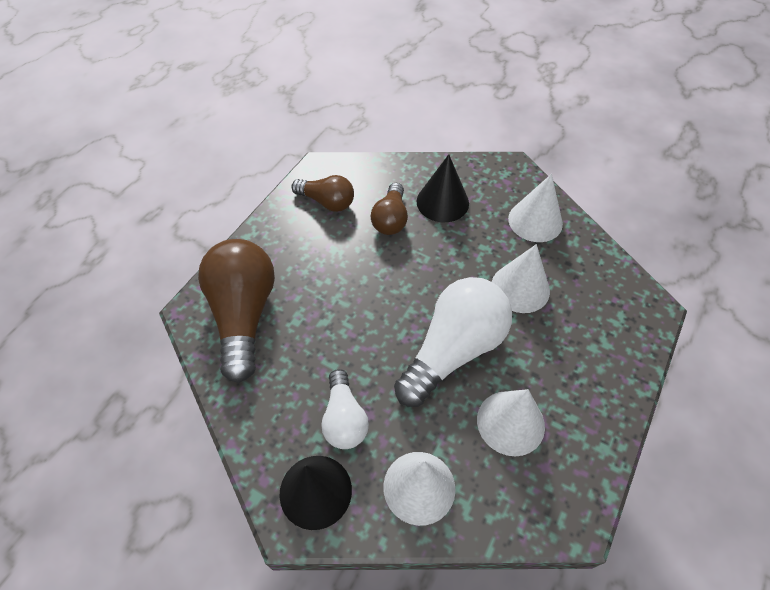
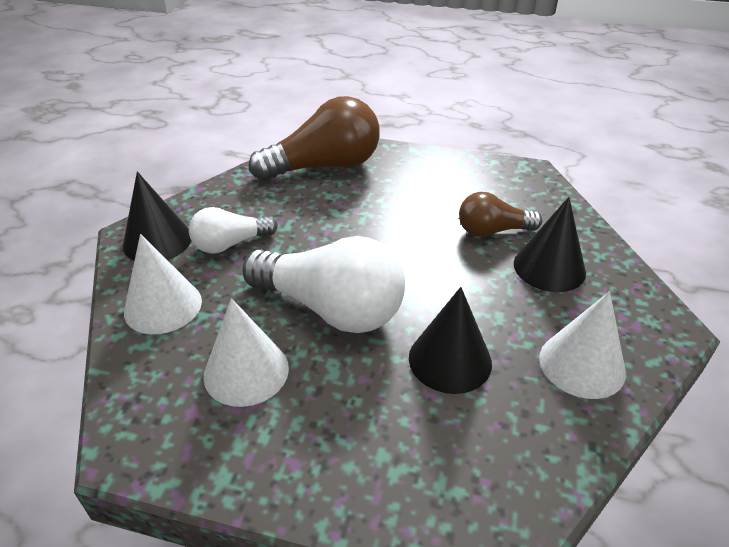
camera: 75 degrees right, 15 degrees down
brown light bulb [291,175,354,212] -> none
white cone [492,244,550,313] -> black cone [409,287,492,394]

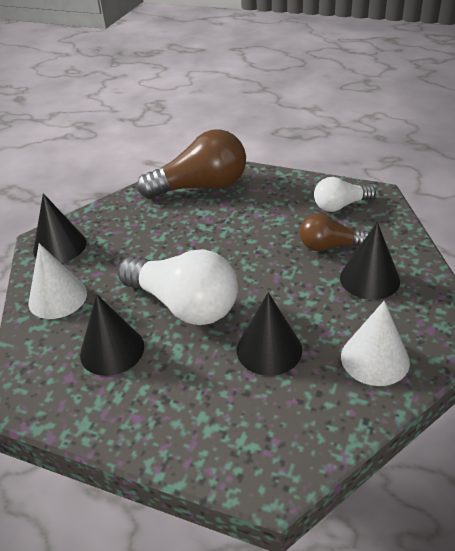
camera: 10 degrees right, 0 degrees up
white light bulb [189,207,278,254] -> white light bulb moved to [314,177,376,212]
white cone [204,298,289,407] -> black cone [80,294,144,376]

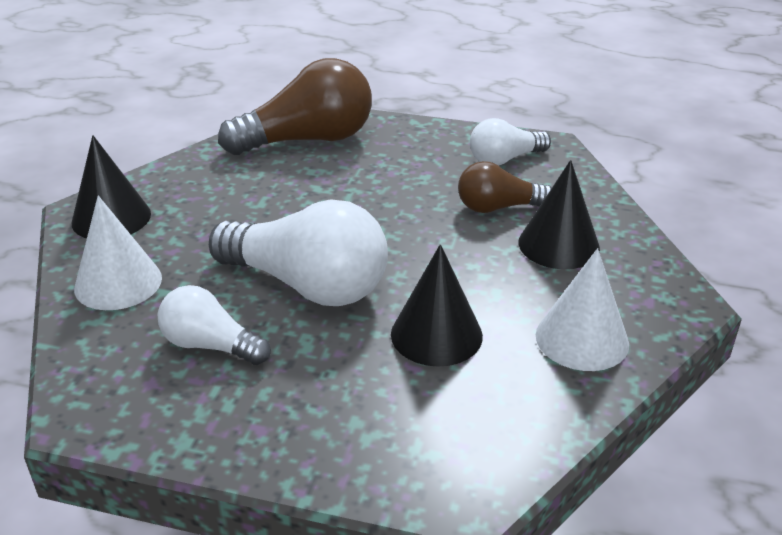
camera: 10 degrees left, 5 degrees down
black cone [80,294,144,376] -> white light bulb [158,285,271,365]

